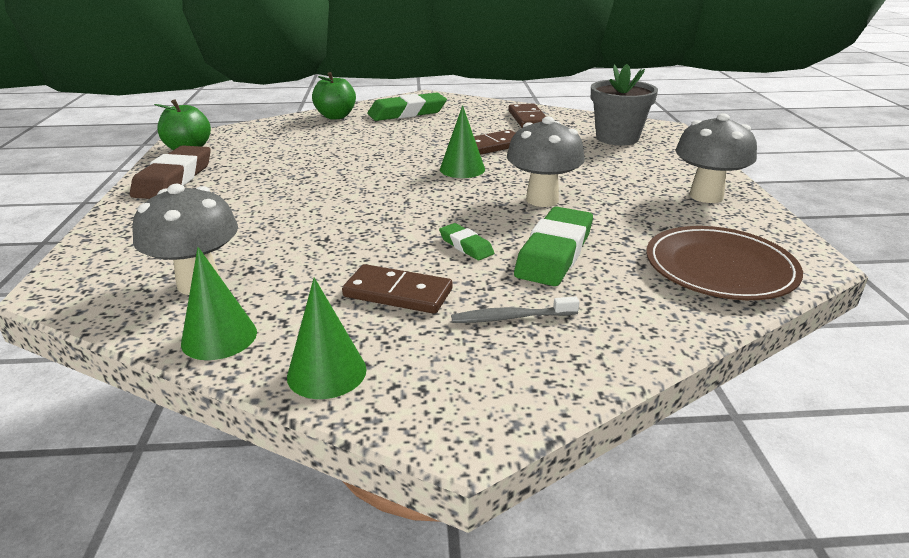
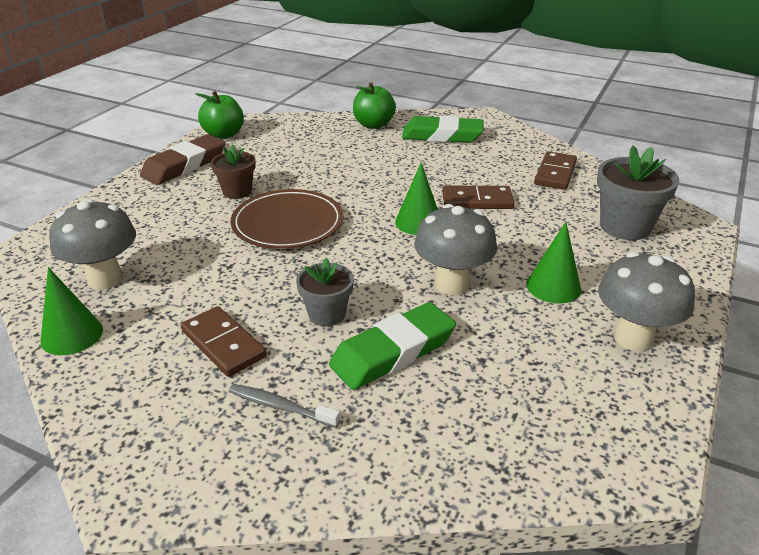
camera: 30 degrees right, 5 degrees up
green cone [287,277,367,399] -> green cone moved to [526,222,581,304]
green eraser [439,223,494,260] -> grey flower pot [296,257,354,327]
brown plate [646,226,803,300] -> brown plate moved to [230,189,343,249]
none -> brown flower pot [211,144,256,199]

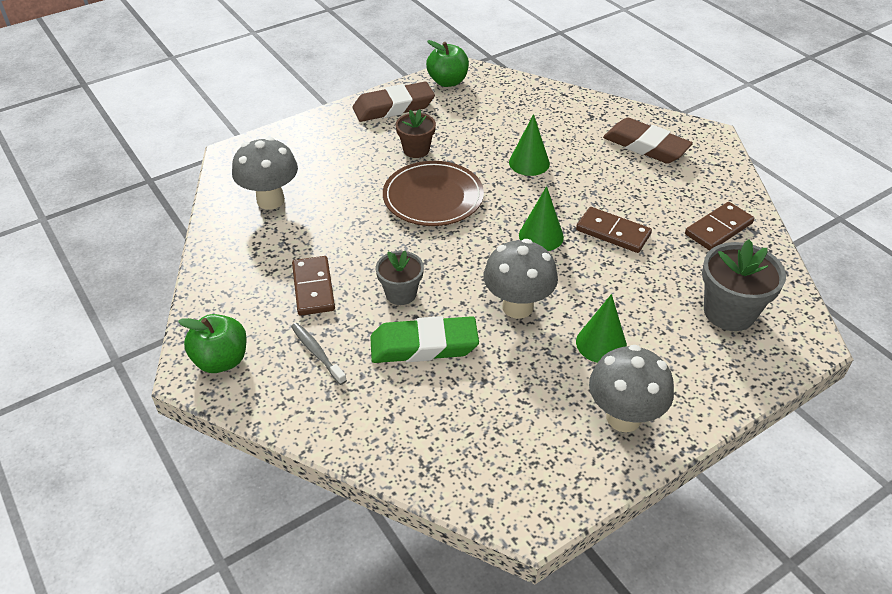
camera: 30 degrees right, 10 degrees up
green cone [40,267,103,355] -> green cone moved to [509,114,550,176]
green apple [353,82,396,129] -> green apple moved to [178,314,247,373]
green eraser [402,116,484,143] -> brown eraser [603,118,693,164]

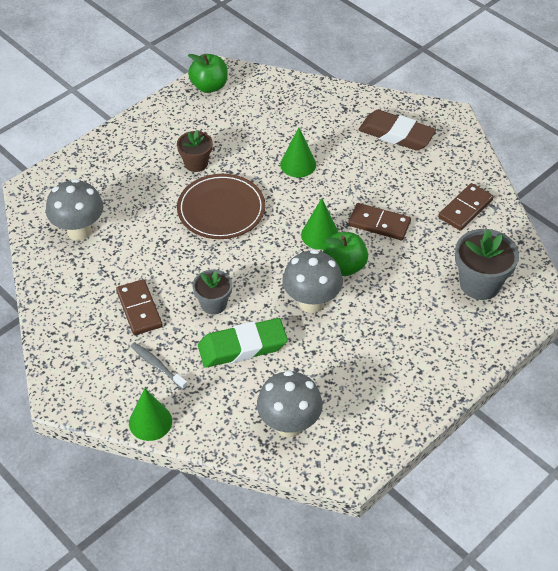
camera: 10 degrees left, 5 degrees up
green apple [178,314,247,373] -> green apple moved to [323,232,368,276]
brown eraser [353,82,435,122] -> none
green cone [576,294,627,363] -> green cone moved to [129,388,172,441]
grey mushroom [589,345,674,432] -> grey mushroom moved to [257,370,323,437]

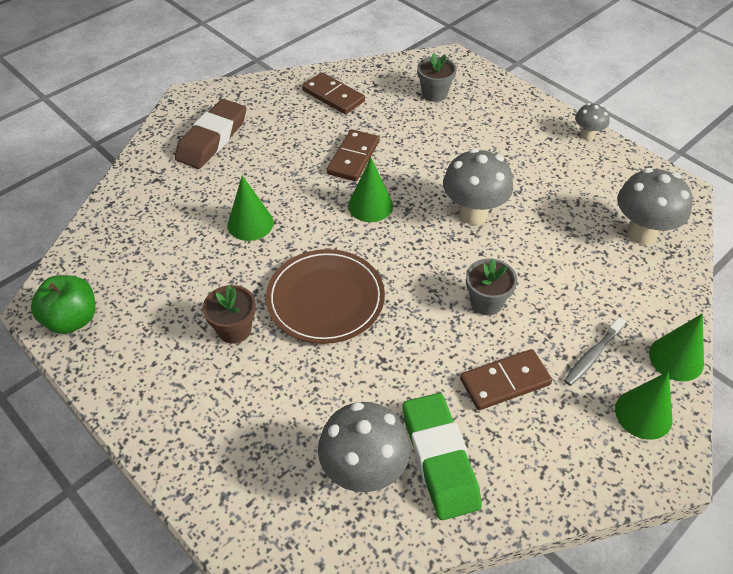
camera: 90 degrees left, 0 degrees up
green eraser [198,318,288,368] -> green eraser moved to [403,393,482,520]
green apple [323,232,368,276] -> none
grey flower pot [455,229,519,300] -> grey flower pot [417,53,457,102], size x0.63
none -> grey mushroom [575,103,610,141]
none -> green cone [615,371,673,440]

